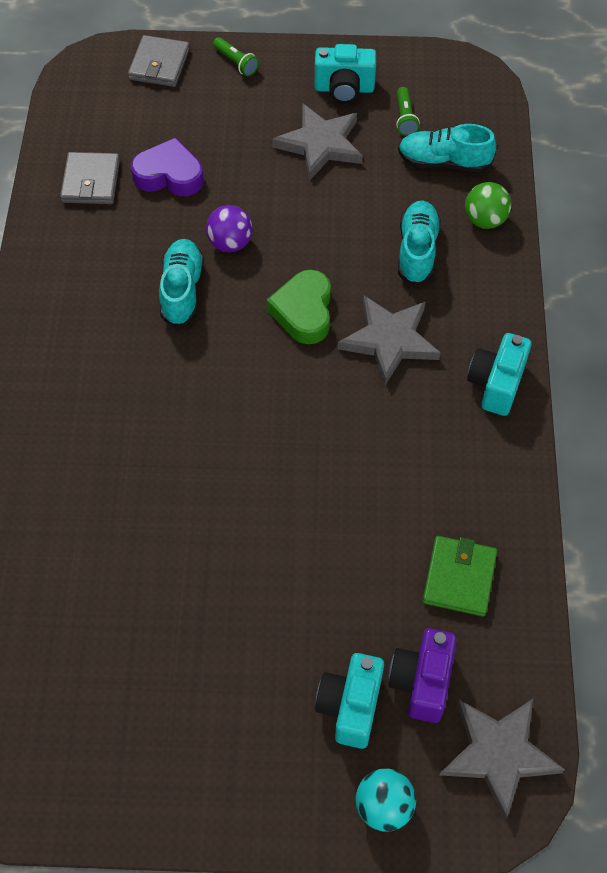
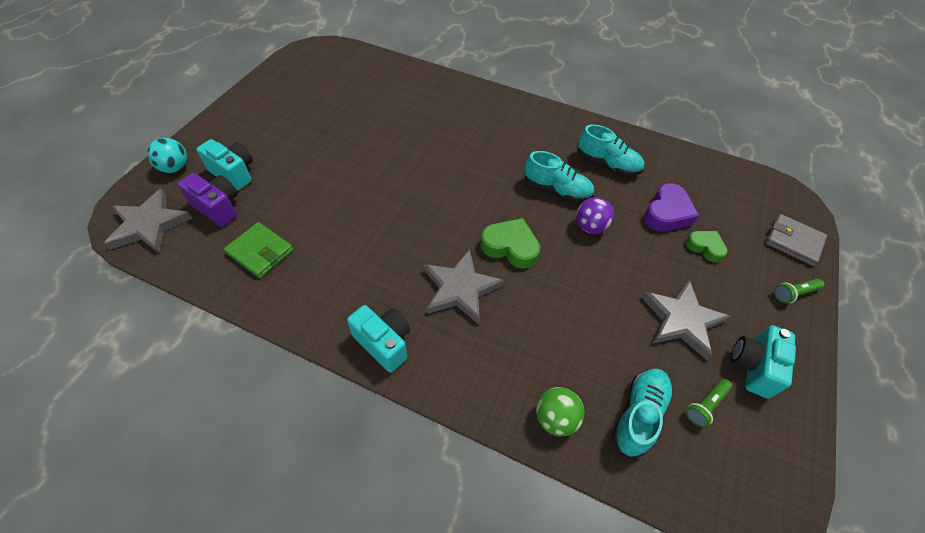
camera: 110 degrees right, 5 degrees down
grey wallet [60,152,120,204] -> none
green flashlight [396,87,420,136] -> green flashlight turned 60 degrees counterclockwise [686,379,732,428]
turquoise shoe [398,201,441,285] -> turquoise shoe moved to [577,125,644,176]
none -> green heart [686,231,728,263]

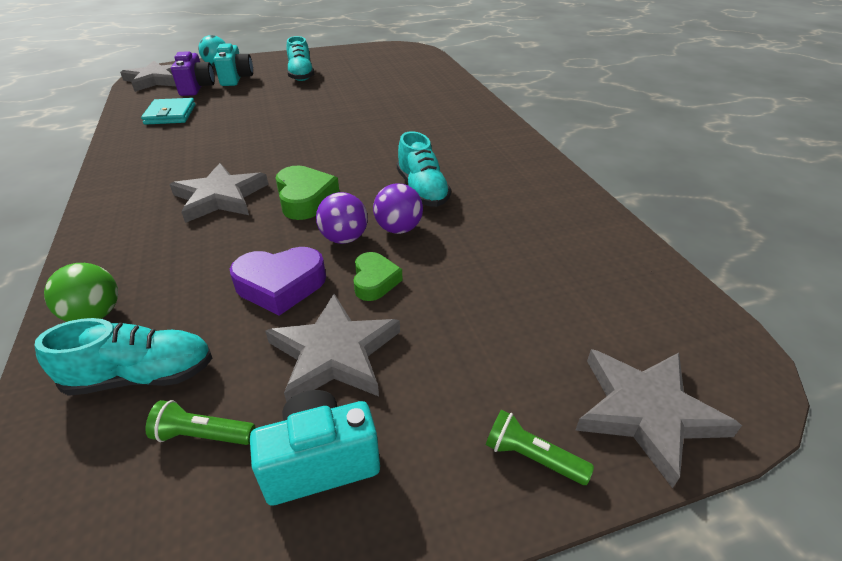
camera: 50 degrees right, 15 degrees down
green wallet [224,222,293,278] -> turquoise wallet [141,98,195,125]
turquoise camera [347,305,410,373] -> none
turquoise shoe [577,125,644,176] -> turquoise shoe moved to [287,36,314,81]
purple heart [644,183,699,231] -> purple heart moved to [230,247,326,316]
green heart [686,231,728,263] -> green heart moved to [353,252,403,301]
grey wallet [765,214,827,266] -> grey star [575,349,742,488]
none -> purple ball [316,192,368,244]

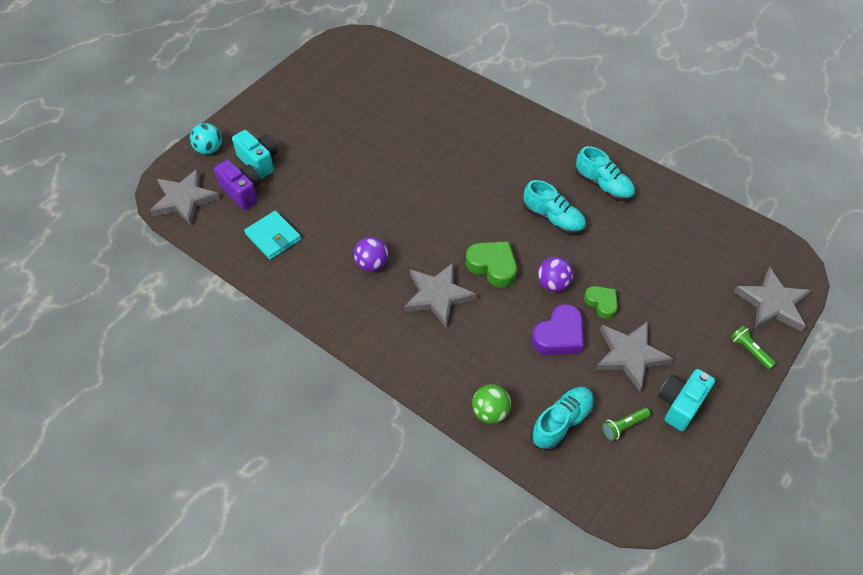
camera: 35 degrees left, 15 degrees up
turquoise shoe [287,36,314,81] -> turquoise shoe moved to [575,146,635,201]
purple ball [373,183,423,234] -> purple ball moved to [354,237,388,271]
green flashlight [486,410,594,485] -> green flashlight turned 60 degrees clockwise [730,326,776,369]

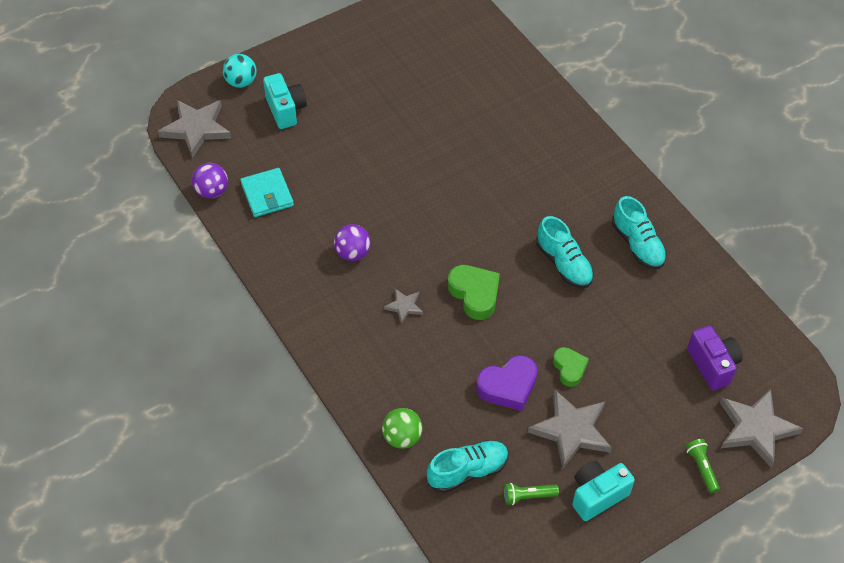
camera: 20 degrees right, 0 degrees up
purple camera [214,160,261,210] -> purple camera moved to [687,326,743,390]
grey star [404,262,477,328] -> grey star [384,289,423,324], size x0.51
purple ball [538,257,573,292] -> purple ball moved to [192,163,228,199]

